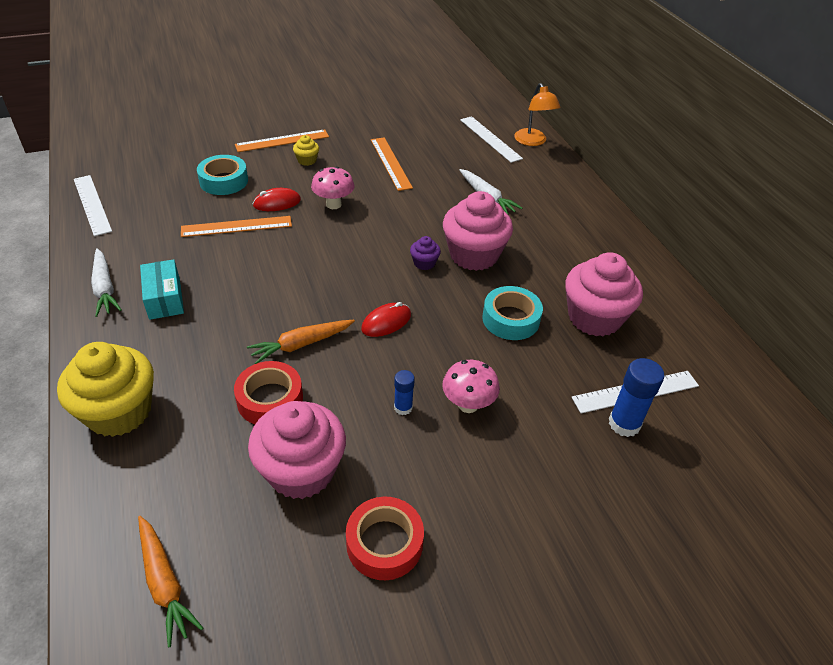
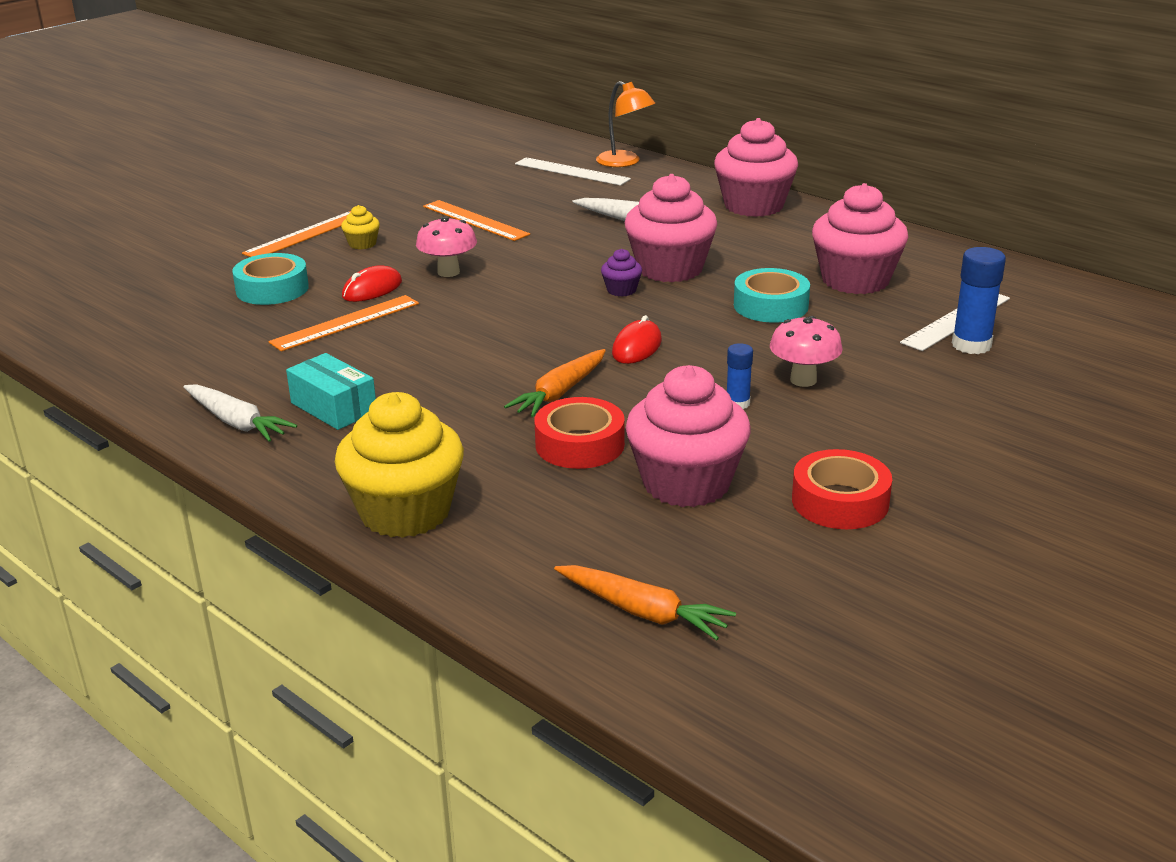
camera: 25 degrees left, 15 degrees down
white ruler [74,175,112,236] -> none
none -> pink cupcake [714,118,798,217]

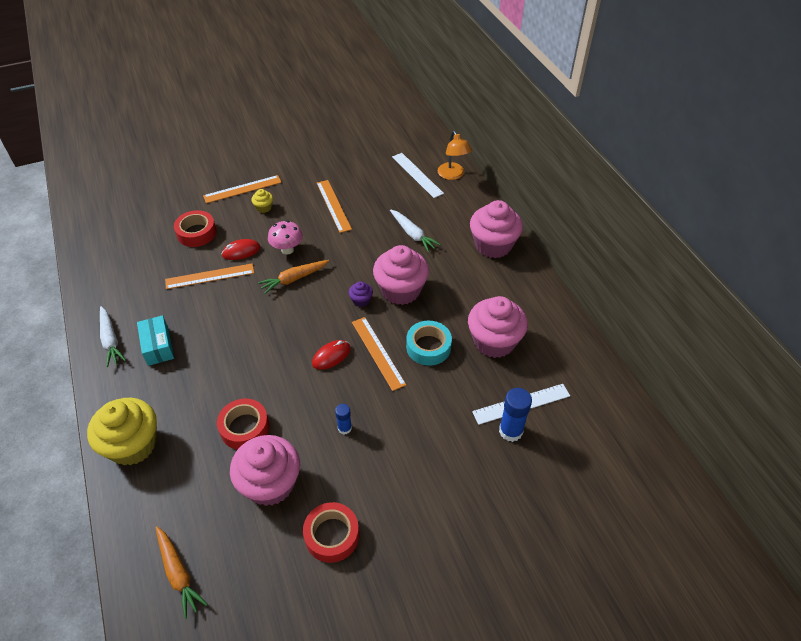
camera: 25 degrees right, 20 degrees up
turquoise tape [232,253,309,305] -> red tape [174,210,217,247]
orange carrot [504,349,606,417] -> orange carrot moved to [258,260,329,294]
pink mushroom [770,316,843,387] -> none
none -> orange ruler [352,317,406,391]

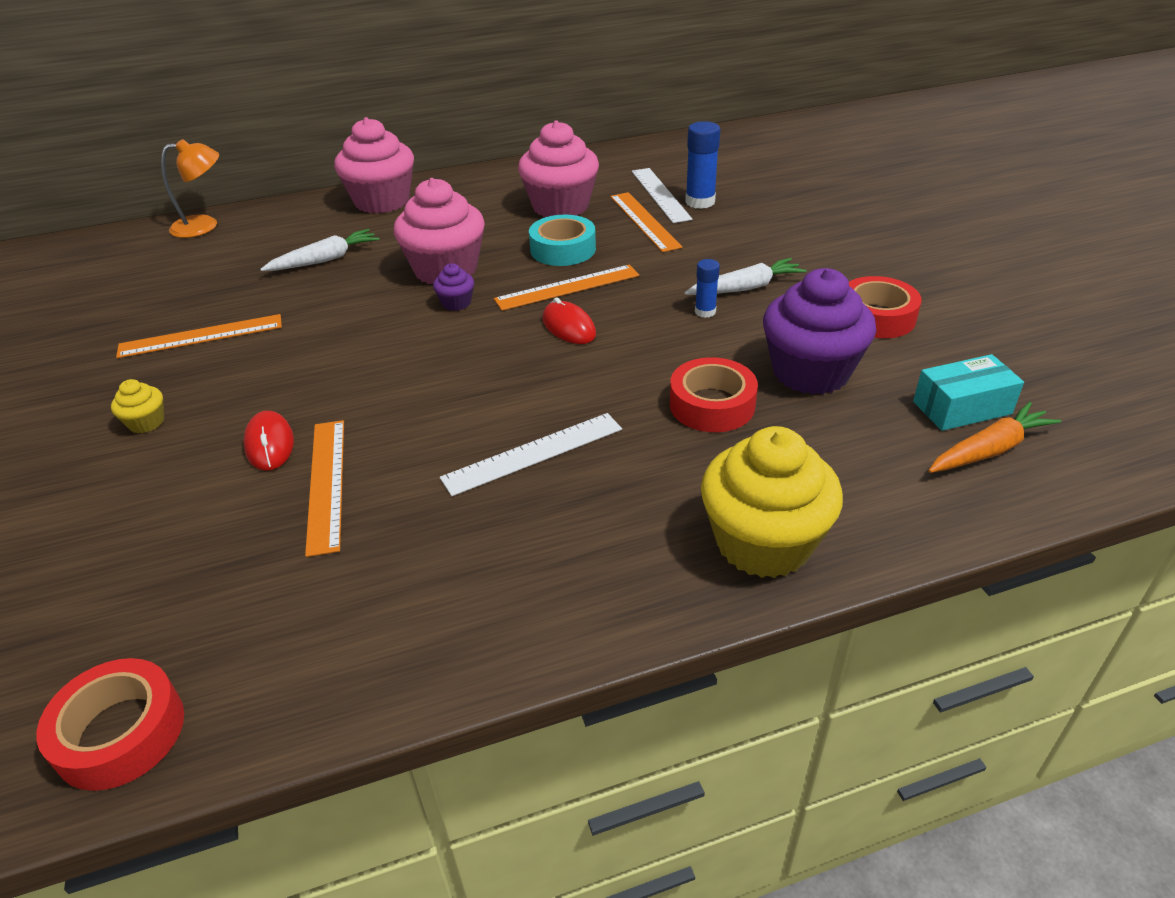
camera: 85 degrees left, 10 degrees down
white carrot [100,306,126,367] -> white carrot moved to [684,258,807,295]
turquoise box [137,315,174,366] -> turquoise box moved to [913,354,1024,431]
red tape [174,210,217,247] -> red tape moved to [36,658,184,791]
orange ruler [203,175,282,203] -> orange ruler moved to [610,192,682,252]
pink cupcake [230,435,300,506] -> purple cupcake [763,268,876,395]
orange carrot [258,260,329,294] -> none
pink mushroom [268,221,303,255] -> none
white ruler [392,153,444,198] -> white ruler moved to [440,413,622,496]

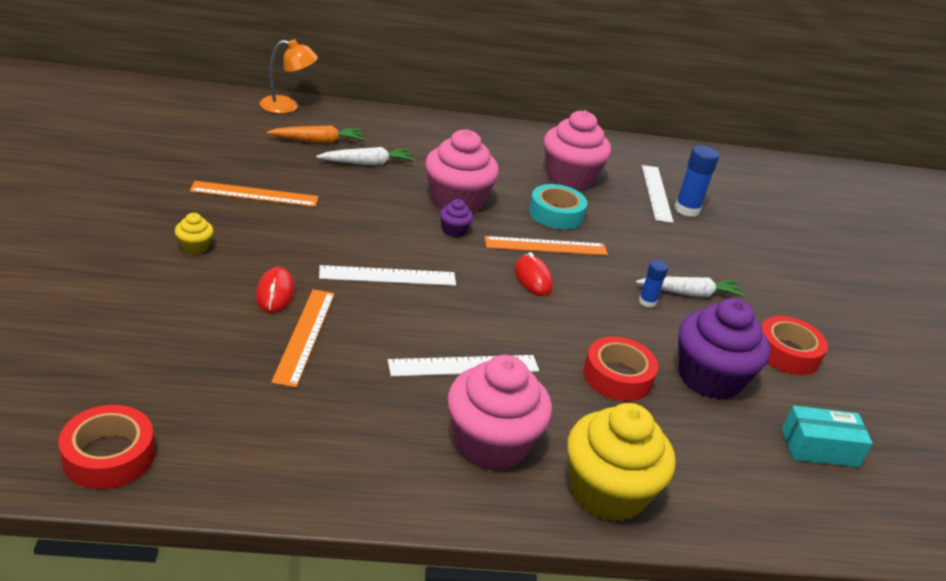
camera: 10 degrees right, 5 degrees down
pink cupcake [334,117,414,214] -> pink cupcake moved to [448,355,552,471]
orange ruler [610,192,682,252] -> none
orange carrot [928,402,1061,473] -> orange carrot moved to [267,126,364,143]
none -> white ruler [319,265,456,286]

